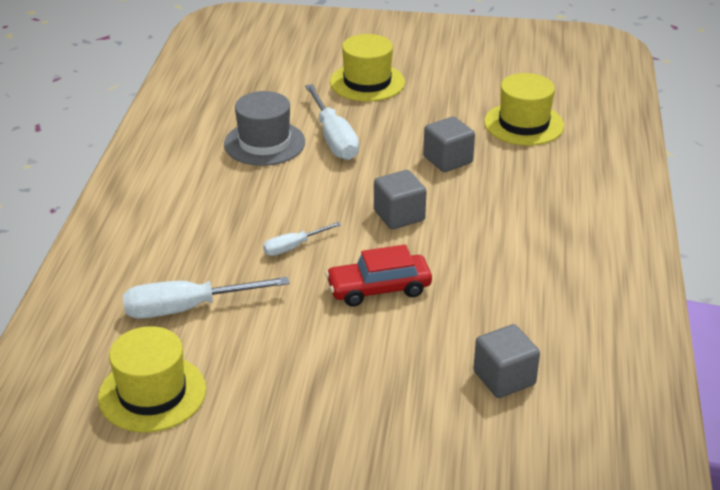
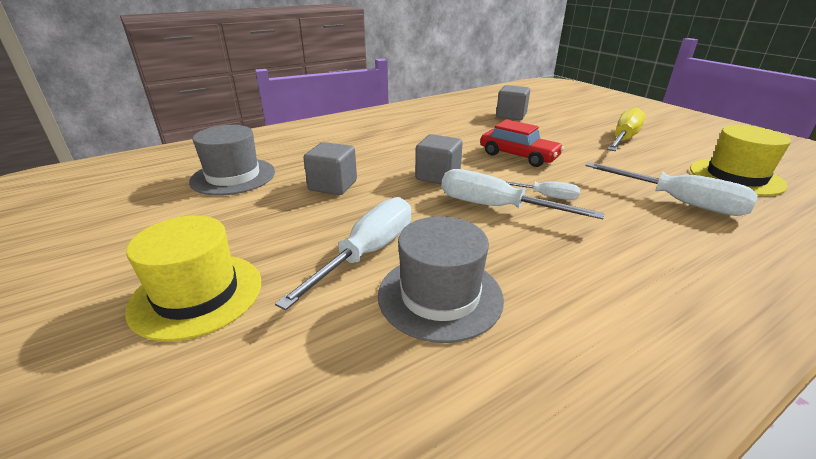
camera: 130 degrees left, 5 degrees down
yellow hat [484,73,564,146] -> grey hat [189,125,275,195]
none -> white screwdriver [441,169,605,219]
none -> yellow screwdriver [607,107,646,151]

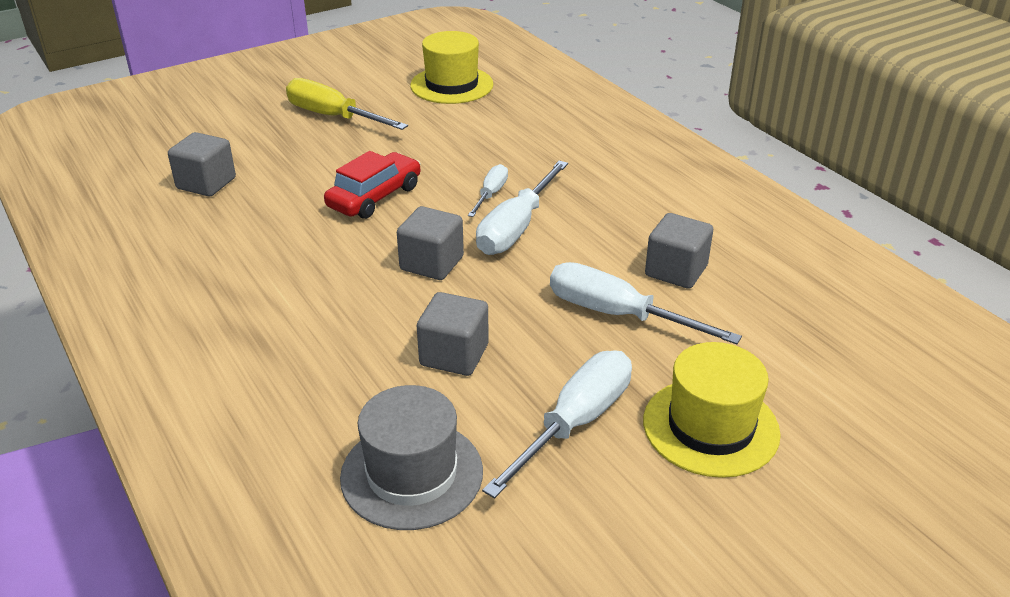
camera: 90 degrees left, 5 degrees up
grey hat [378,216,504,343] -> grey cube [645,213,713,289]
white screwdriver [585,162,758,216] -> white screwdriver moved to [482,350,632,498]

